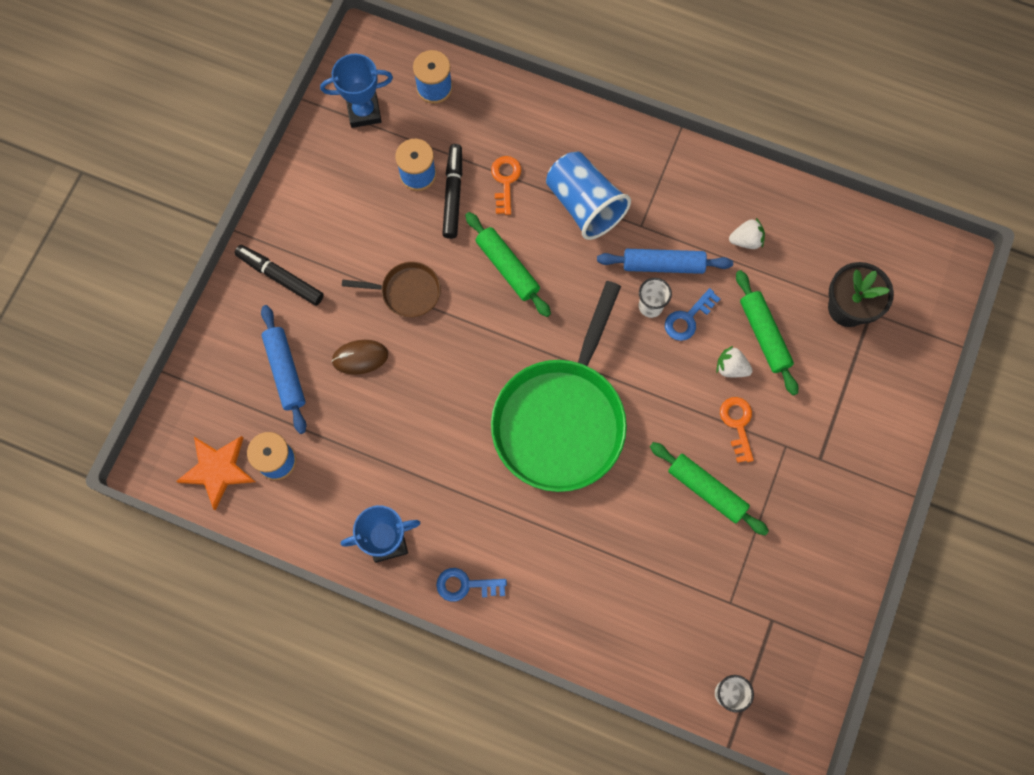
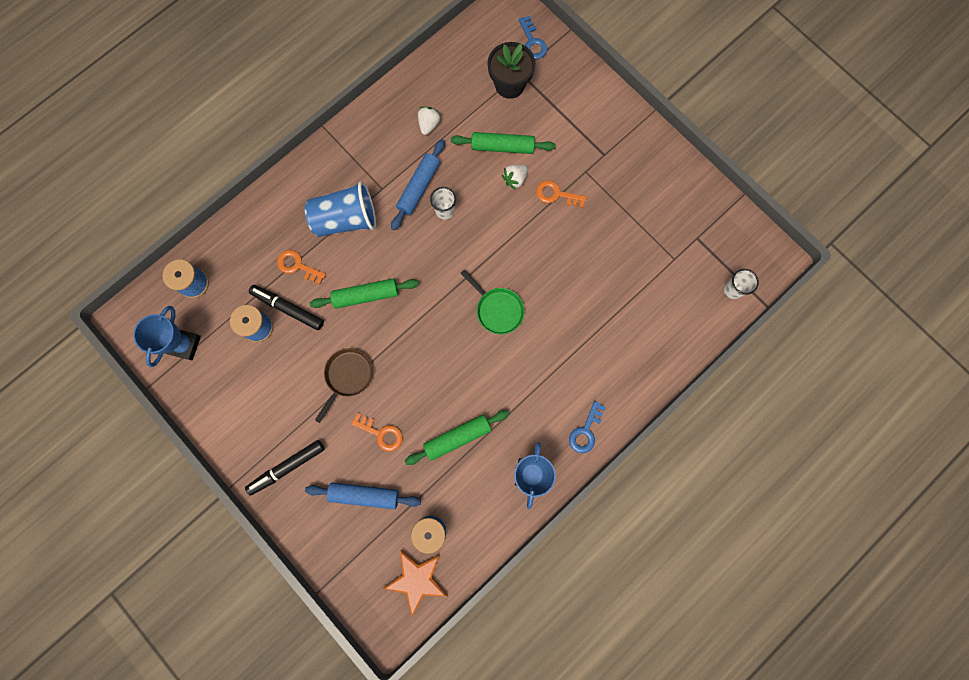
camera: 65 degrees left, 5 degrees up
brown mouse [331,340,388,375] -> orange key [351,413,403,452]
green pan [491,281,627,492] -> green pan [461,269,524,334], size x0.46
green rolling pin [650,442,769,536] -> green rolling pin moved to [405,410,509,465]
blue key [665,288,720,341] -> blue key moved to [519,16,547,59]

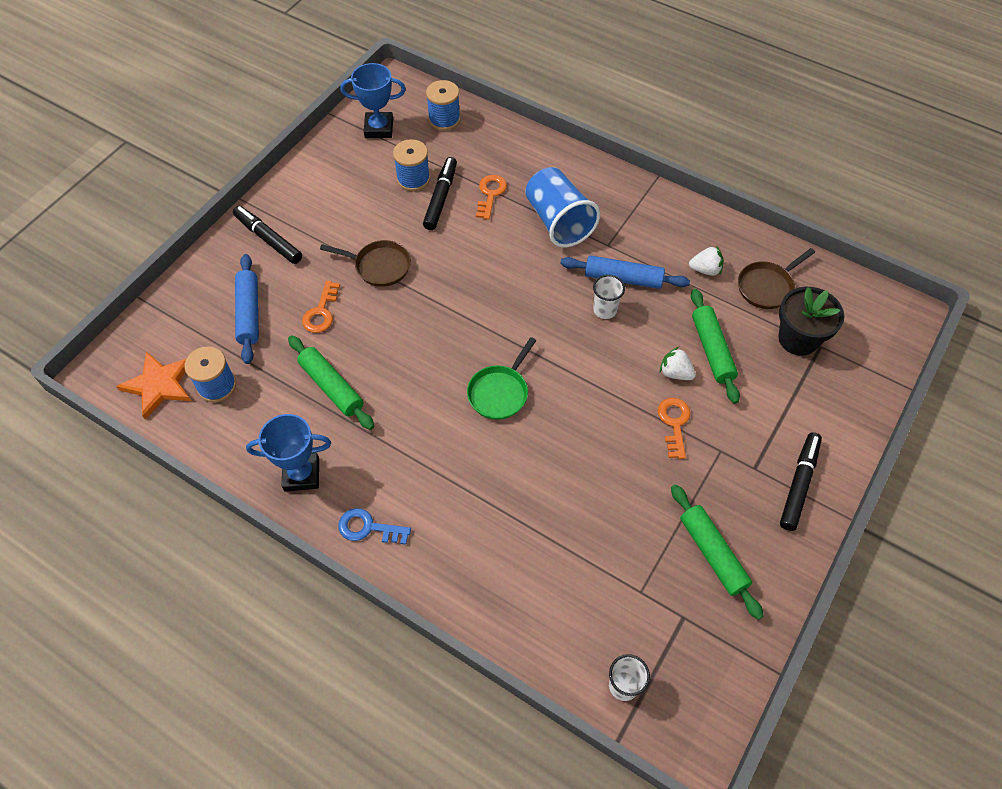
camera: 75 degrees right, 20 degrees down
green rolling pin [310,278,419,309] -> green rolling pin moved to [671,485,764,620]
blue key [519,16,547,59] -> none
none -> brown pan [738,248,815,309]
none -> black marker [780,432,822,531]

